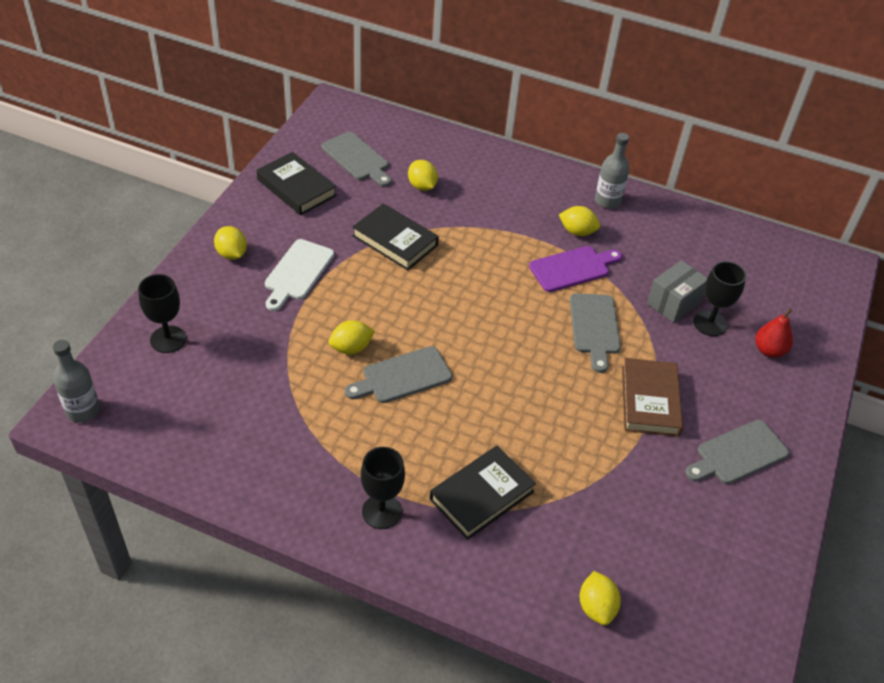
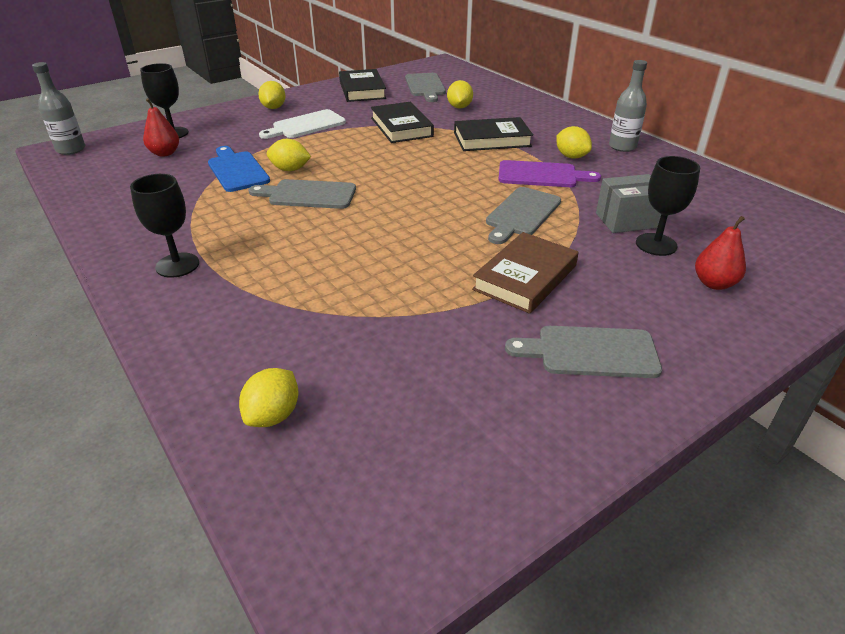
camera: 35 degrees right, 10 degrees down
black book [429,446,536,540] -> black book moved to [454,117,533,151]
none -> red pear [143,98,179,157]
none -> blue cutting board [208,146,270,192]

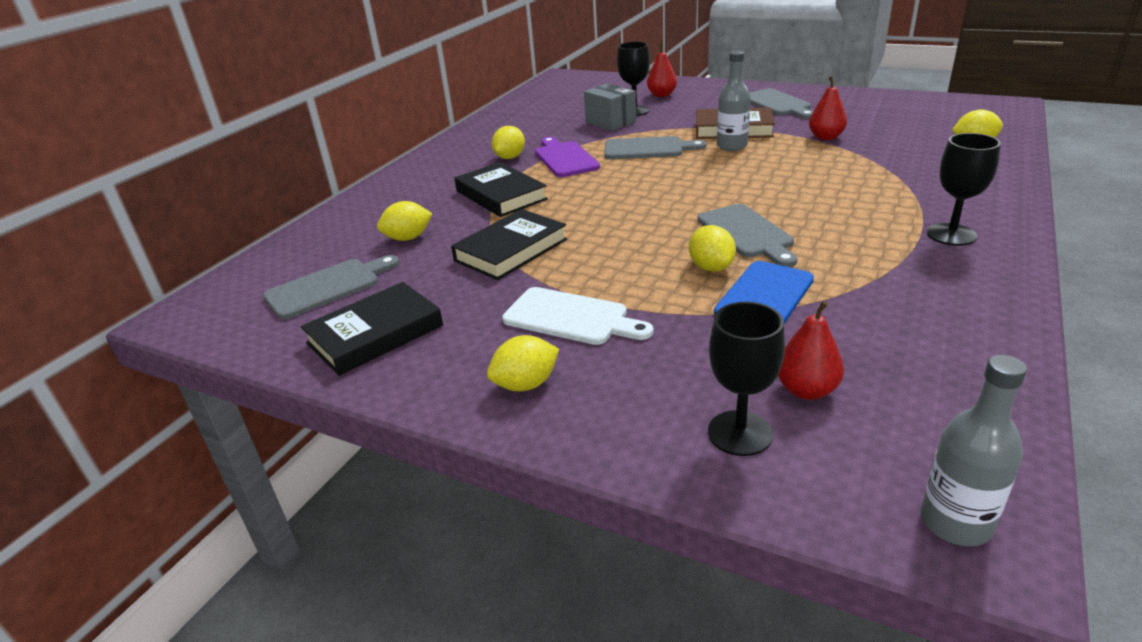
camera: 115 degrees left, 5 degrees down
grey bottle [609,60,647,152] -> grey bottle moved to [717,51,751,151]
none -> red pear [809,76,847,140]

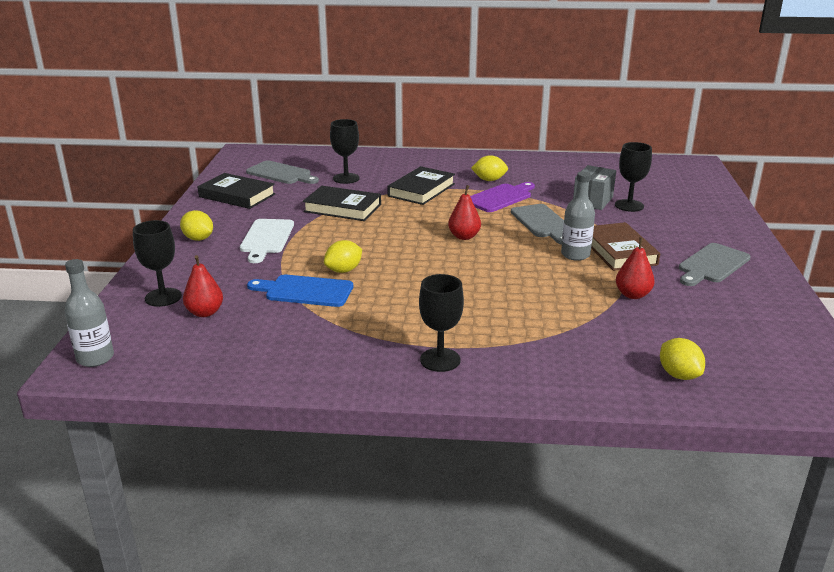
camera: 65 degrees right, 5 degrees down
yellow lemon [377,201,432,241] -> black goblet [330,119,360,184]
red pear [647,43,677,97] -> red pear moved to [448,185,481,240]
grey cutting board [697,204,797,267] -> none

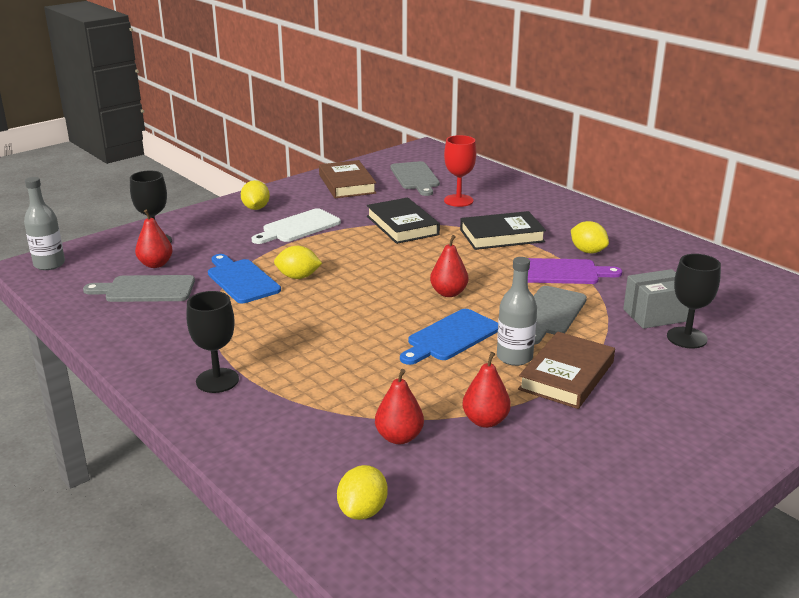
camera: 45 degrees right, 0 degrees up
black book [197,173,276,209] -> brown book [319,160,377,198]
black goblet [330,119,360,184] -> red goblet [444,135,476,207]
grey cutting board [679,243,751,286] -> grey cutting board moved to [83,275,195,302]
none -> red pear [375,369,424,444]
none -> blue cutting board [400,309,498,365]

